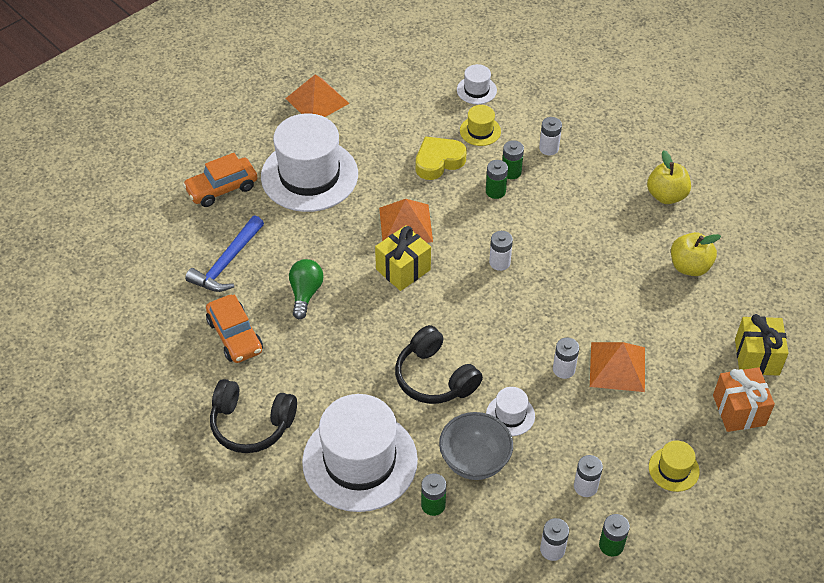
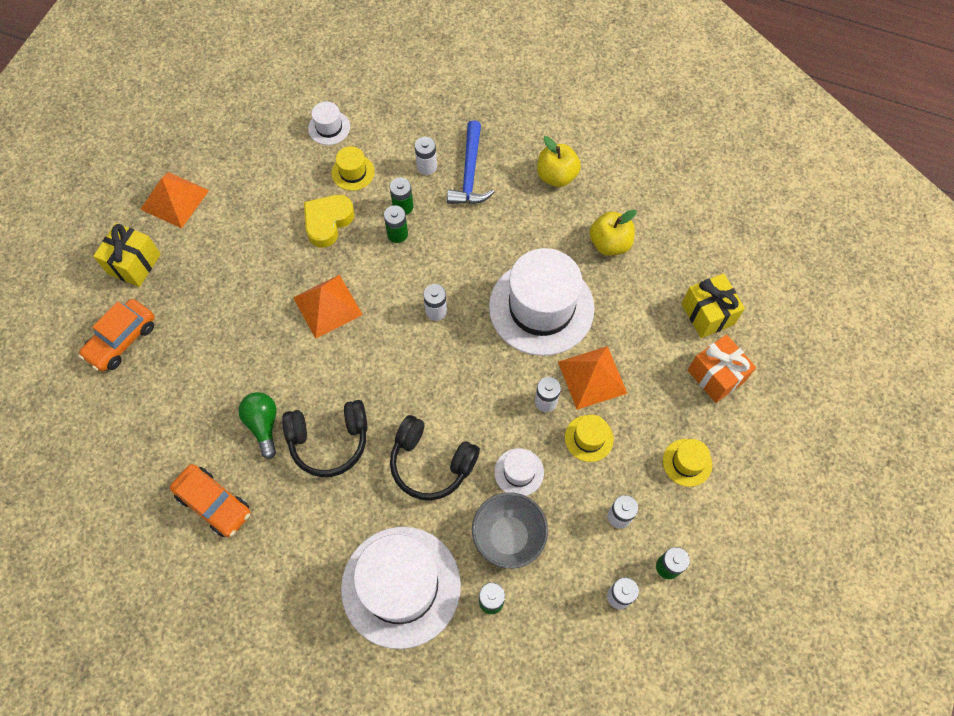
camera: 25 degrees left, 15 degrees up
blue hammer [185,215,264,292] -> blue hammer moved to [447,120,494,204]
black headphones [210,379,297,453] -> black headphones moved to [282,400,367,477]
white hat [261,113,358,212] -> white hat moved to [489,248,595,356]
yellow gift [375,225,431,291] -> yellow gift moved to [93,223,161,287]
none -> yellow hat [565,415,614,462]

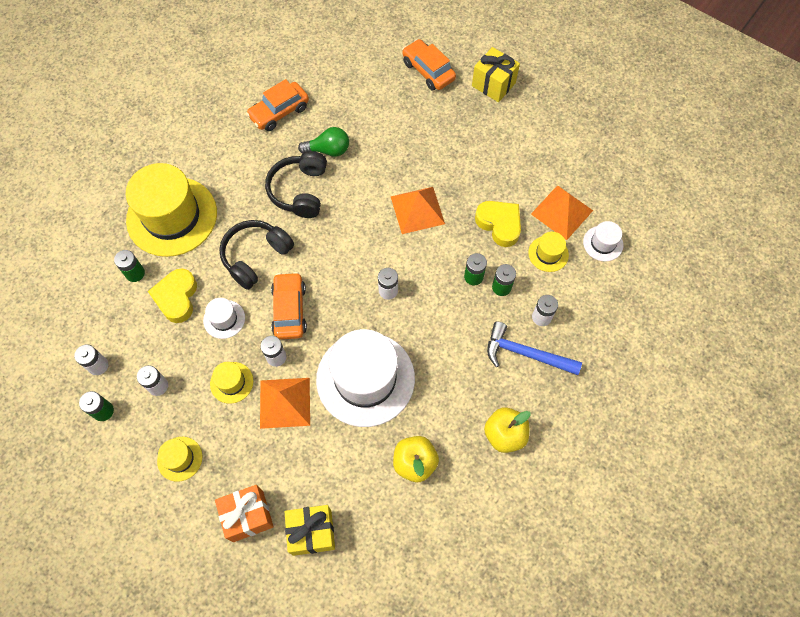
camera: 105 degrees right, 0 degrees up
orange pyramid [140,172,209,228] -> orange pyramid moved to [531,185,593,240]
white hat [341,527,461,649] -> yellow hat [126,163,217,257]
grey bowl [472,492,548,569] -> yellow heart [148,269,197,323]
none -> orange car [271,272,307,340]

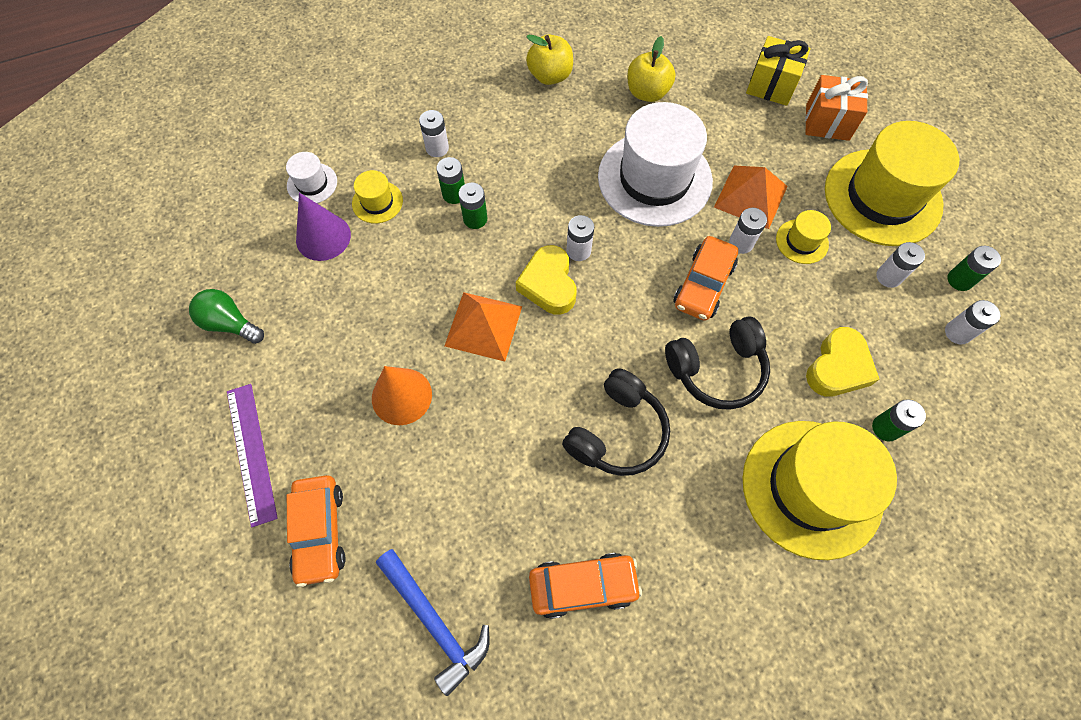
camera: 150 degrees left, 0 degrees up
yellow hat [157,437,202,482] -> yellow hat [825,121,959,246], size x2.29
white hat [203,298,245,339] -> none
green light bulb [298,127,349,157] -> green light bulb moved to [189,289,264,344]
yellow gift [472,47,520,102] -> purple ruler [227,384,278,527]
yellow heart [475,201,521,247] -> yellow heart moved to [516,245,577,315]
blue hammer [487,321,582,375] -> blue hammer moved to [376,549,489,696]
orange pyramid [531,185,593,240] -> purple cone [296,193,351,261]
none -> orange cone [372,366,432,425]

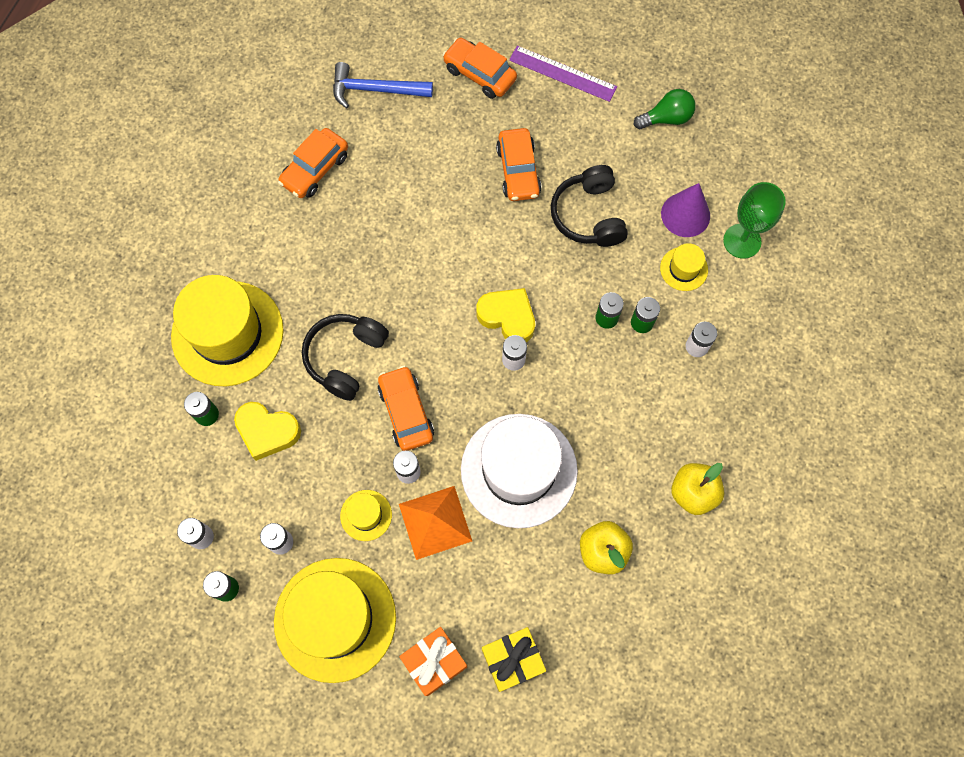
camera: 135 degrees right, 5 degrees up
white hat [286,152,337,203] -> green goblet [723,182,786,259]
orange cone [372,366,432,425] -> orange car [496,128,542,201]
orange pyramid [444,292,522,361] -> none
black headphones [562,368,670,476] -> black headphones moved to [551,165,628,247]
yellow heart [806,327,880,397] -> yellow heart turned 60 degrees counterclockwise [234,402,301,461]

